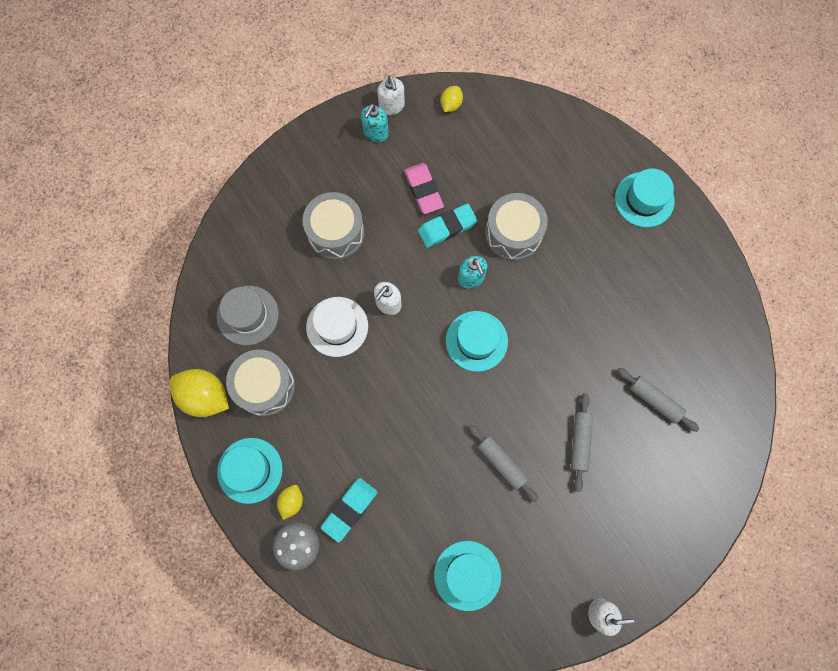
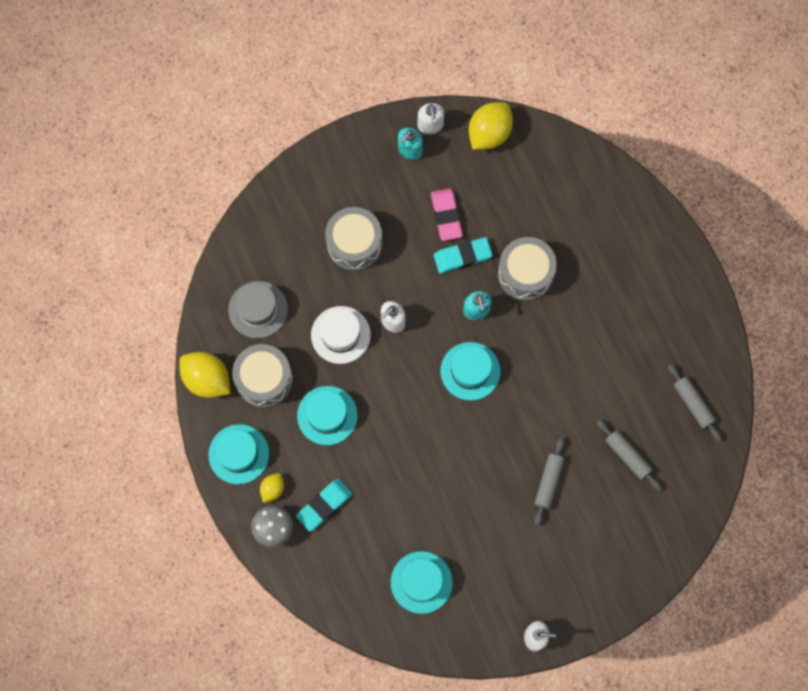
camera: 10 degrees right, 0 degrees up
yellow lemon [441,86,463,112] -> yellow lemon [469,102,513,150], size x1.90
grey rolling pin [468,424,539,502] -> grey rolling pin moved to [668,364,722,442]
turquoise hat [615,168,675,227] -> turquoise hat moved to [297,386,358,445]

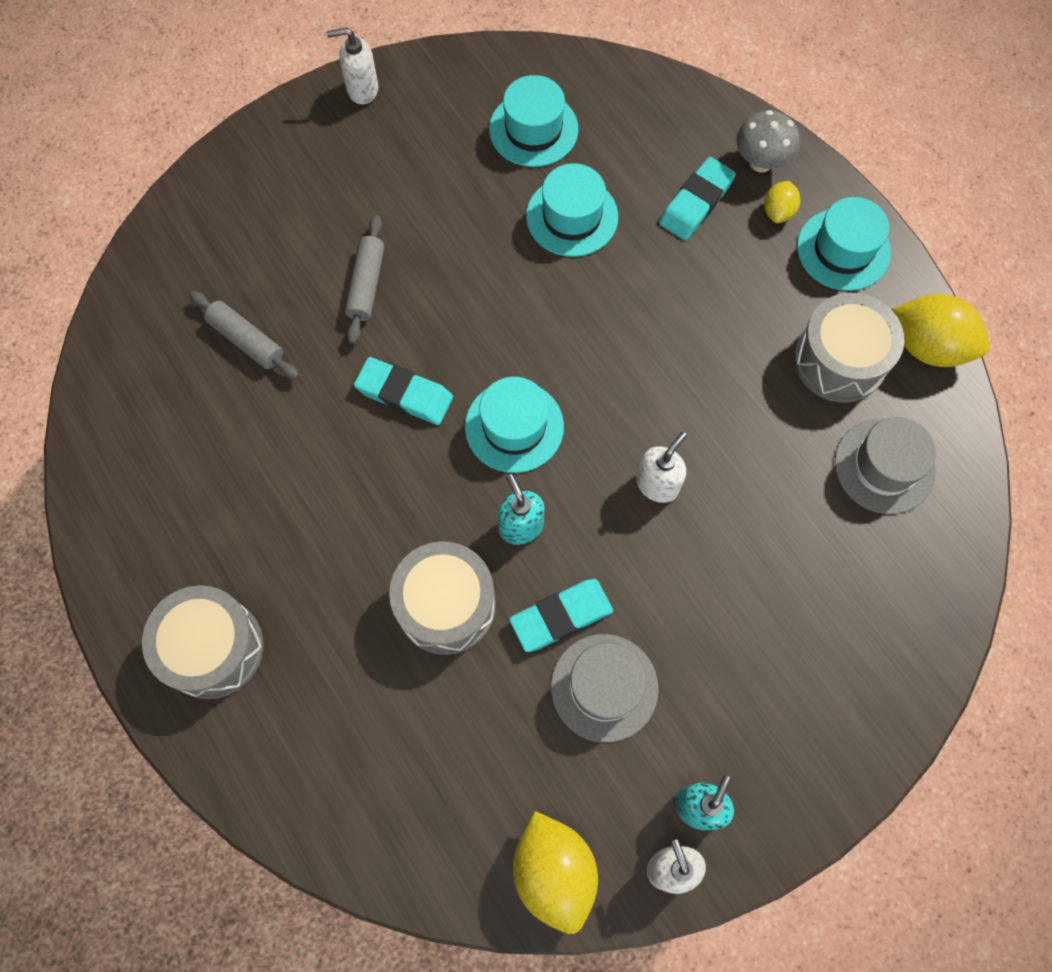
camera: 170 degrees right, 5 degrees down
turquoise hat [297,386,358,445] -> turquoise hat moved to [526,163,618,257]
white hat [311,306,371,364] -> none
grey drum [325,207,382,271] -> grey drum moved to [142,585,264,699]
pink eraser [431,188,463,241] -> grey hat [551,634,659,743]
yellow lemon [469,102,513,150] -> yellow lemon turned 45 degrees counterclockwise [513,811,598,934]
grey rolling pin [668,364,722,442] -> none
none -> turquoise eraser [354,357,453,425]

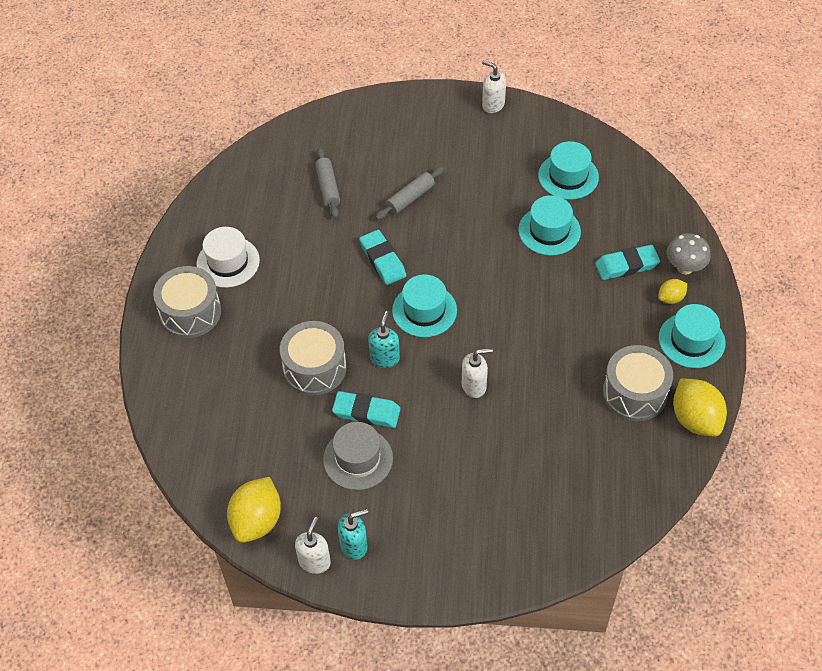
camera: 40 degrees right, 15 degrees down
grey hat [835,417,936,514] -> none
none -> white hat [196,227,260,288]

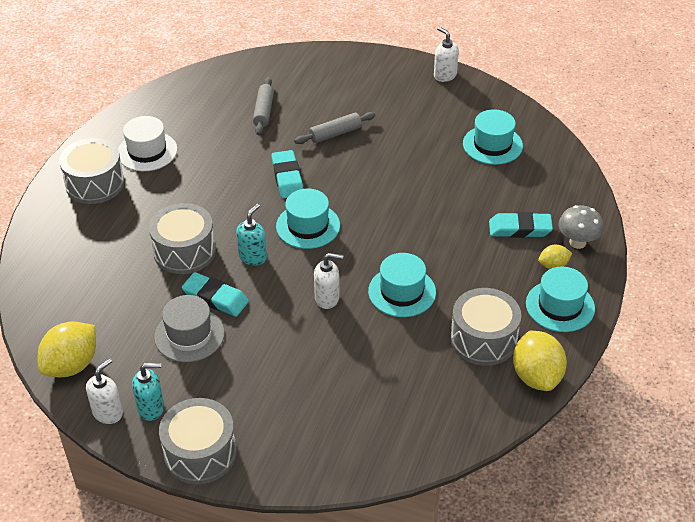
camera: 15 degrees right, 10 degrees down
turquoise hat [518,195,581,256] -> turquoise hat moved to [368,253,436,317]
none -> grey drum [159,398,237,484]

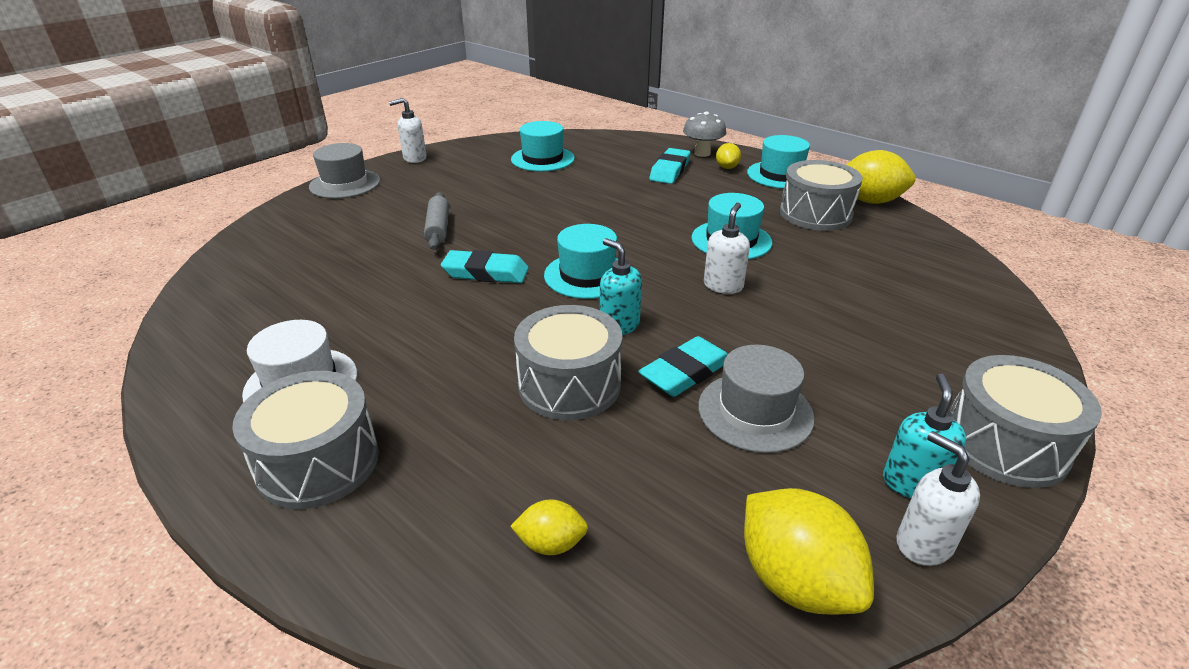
camera: 70 degrees left, 10 degrees down
grey rolling pin [253,77,274,135] -> none
none -> grey hat [309,143,380,199]
none -> yellow lemon [510,499,588,555]

